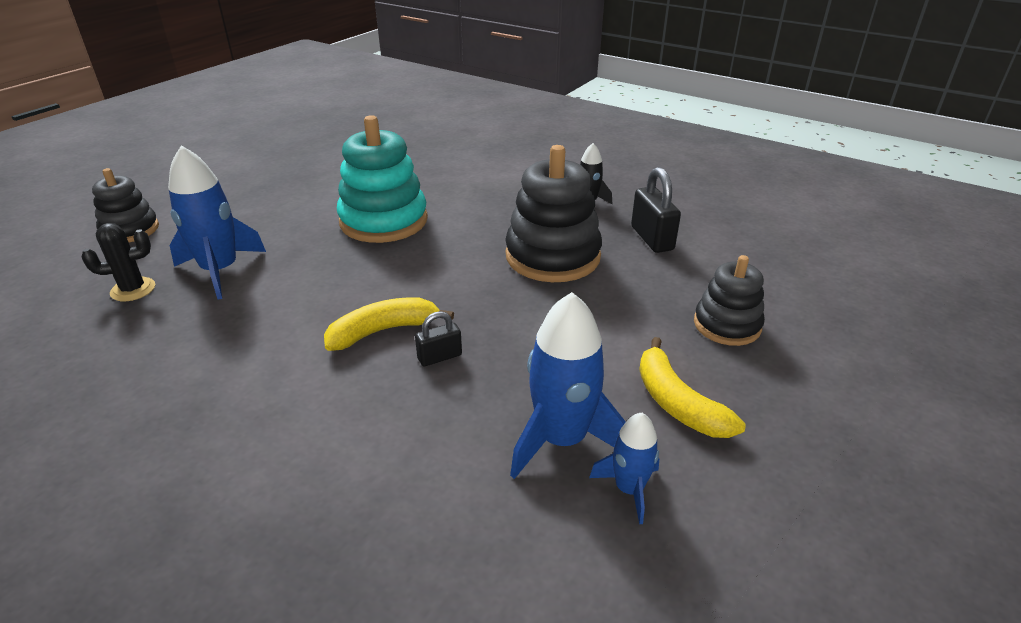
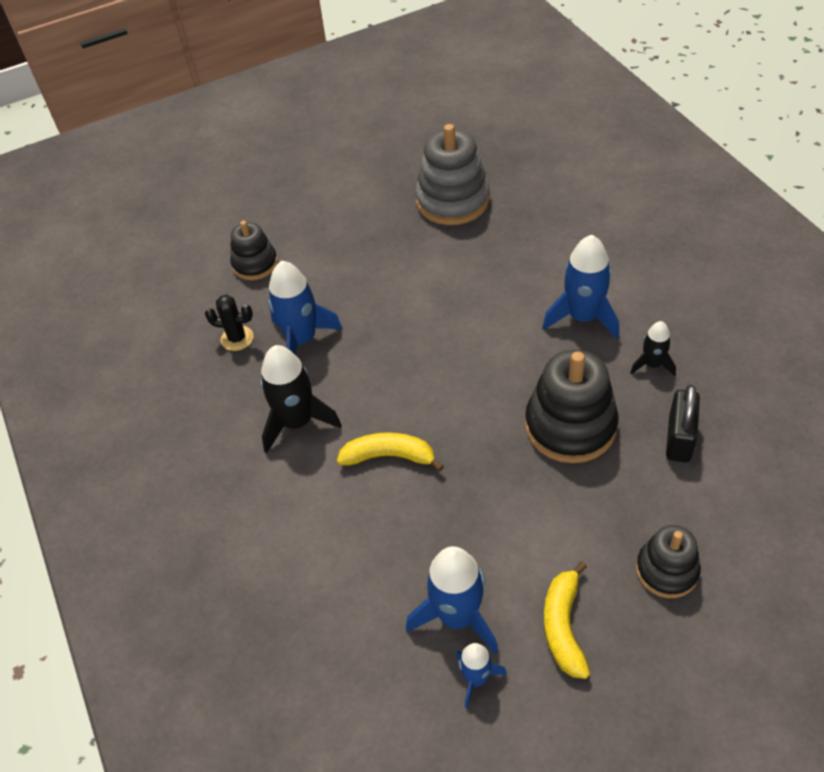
camera: 35 degrees right, 15 degrees up
turquoise stacking toy [337,115,428,243] -> none
black padlock [415,311,462,366] -> none
none -> black rocket [261,345,342,453]
none -> grey stacking toy [415,124,489,225]
none -> blue rocket [542,235,619,339]

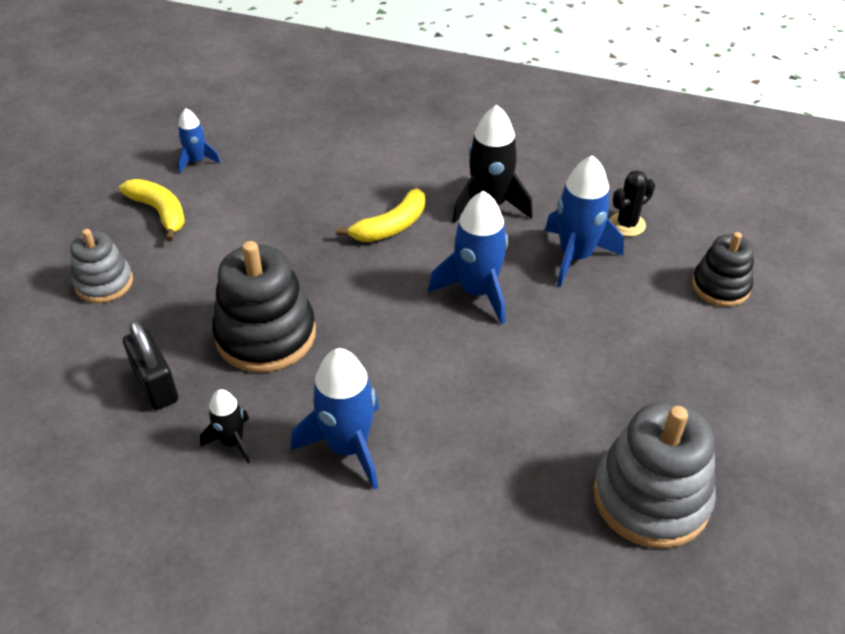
camera: 130 degrees right, 5 degrees down
blue rocket [406,546,498,654] -> blue rocket moved to [428,190,508,325]
black stacking toy [636,525,701,598] -> grey stacking toy [70,229,133,303]

